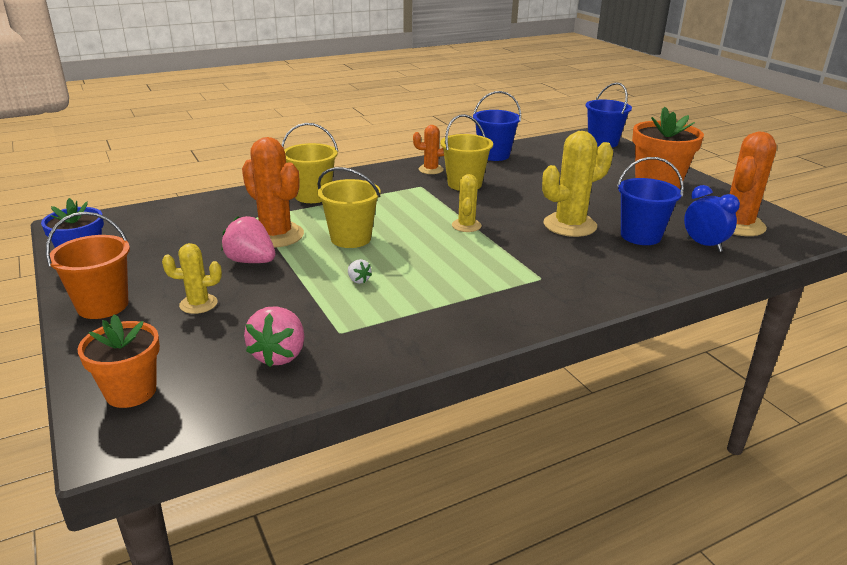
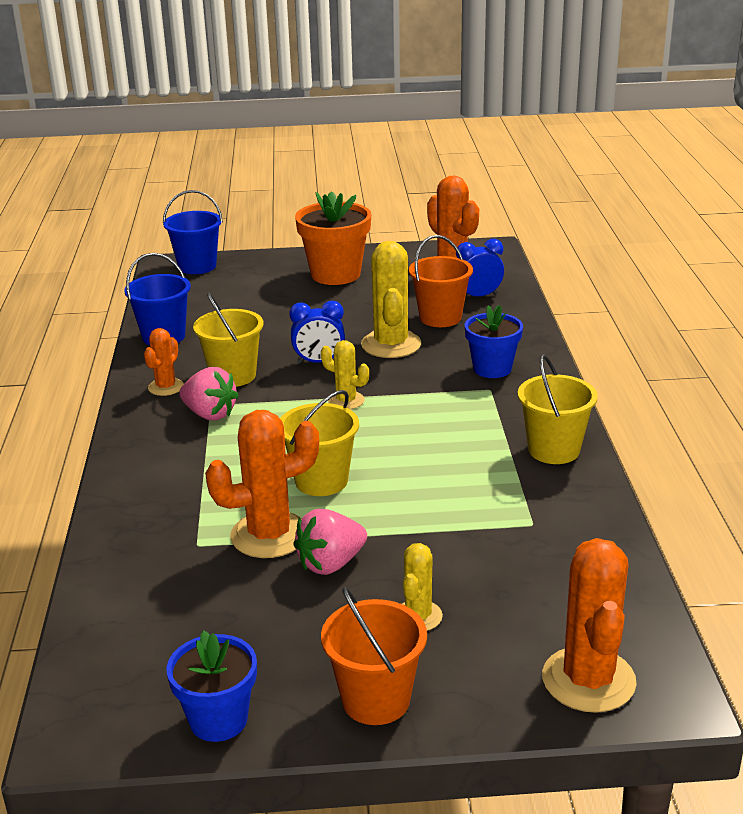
camera: 65 degrees left, 0 degrees up
orange flower pot [78,314,160,408] -> orange cactus [542,538,637,713]
pink strawberry [244,306,305,367] -> pink strawberry moved to [179,367,239,420]
yellow bucket [282,123,338,203] -> yellow bucket moved to [518,354,598,464]
white strawberry [348,259,372,284] -> none
blue bucket [617,157,684,245] -> orange bucket [409,235,473,327]
none -> blue clock [289,301,345,364]
none -> blue flower pot [465,305,523,378]

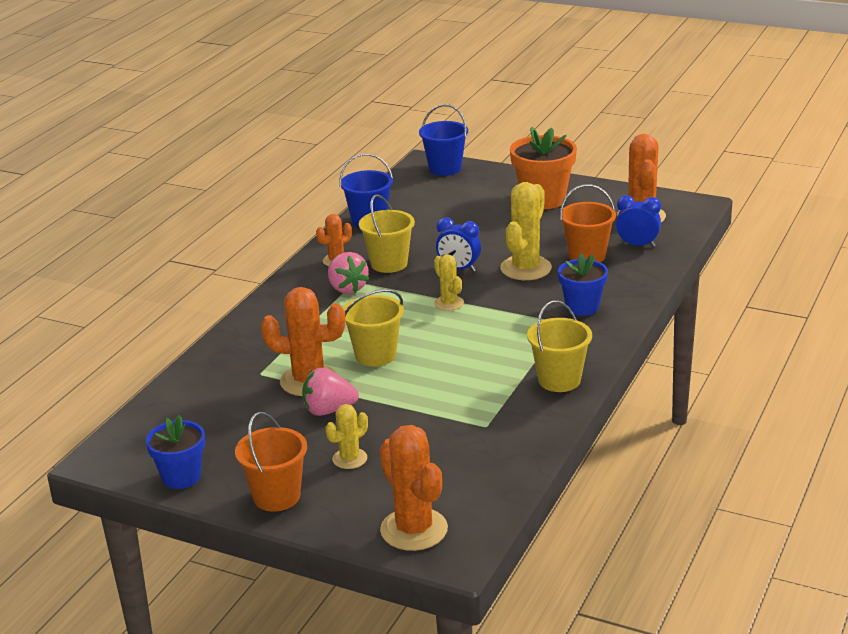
camera: 30 degrees right, 0 degrees up
orange cactus [542,538,637,713] -> orange cactus turned 60 degrees counterclockwise [380,425,448,551]

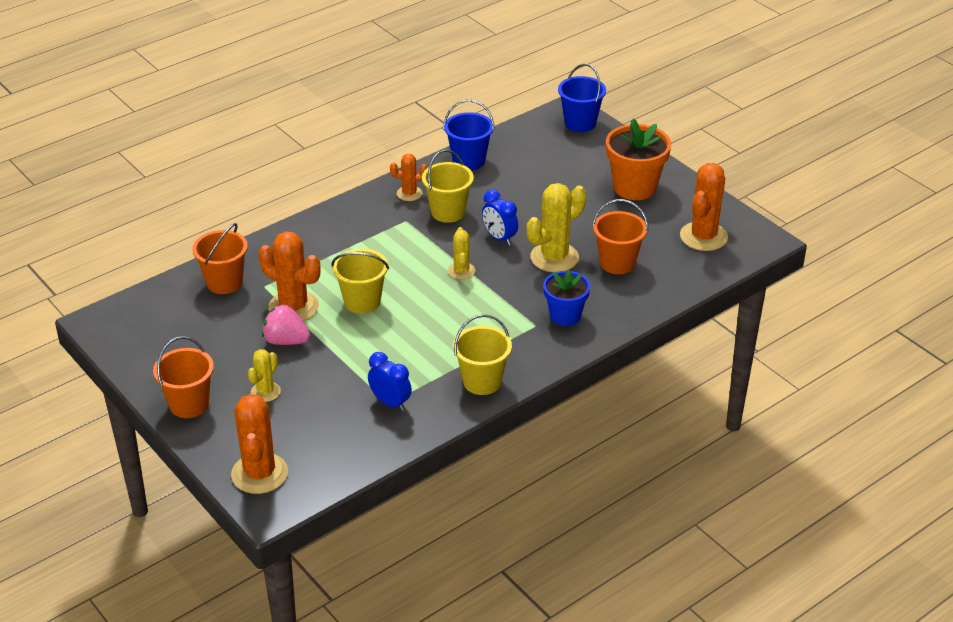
camera: 25 degrees right, 10 degrees up
blue flower pot [145,415,205,489] -> none
yellow cactus [325,404,368,469] -> yellow cactus turned 45 degrees counterclockwise [248,349,281,402]
pink strawberry [328,252,369,294] -> none
blue clock [616,195,661,247] -> blue clock moved to [368,352,412,411]
none -> orange bucket [192,223,248,294]

